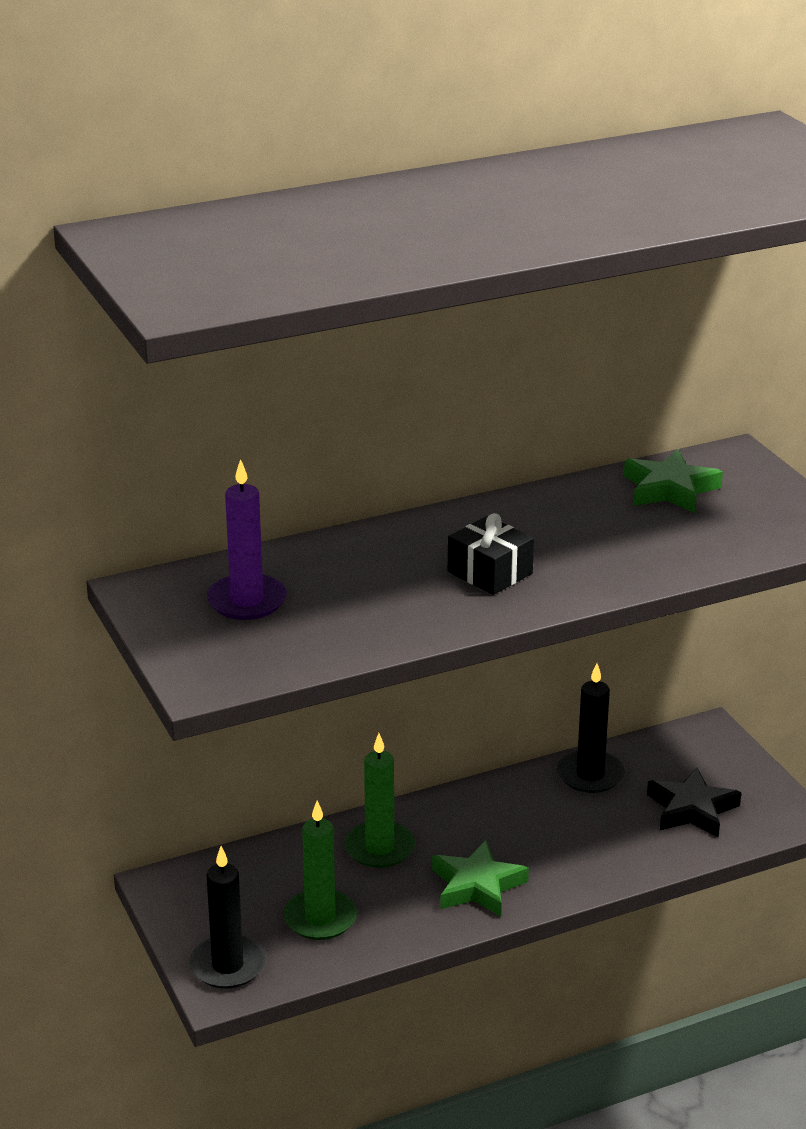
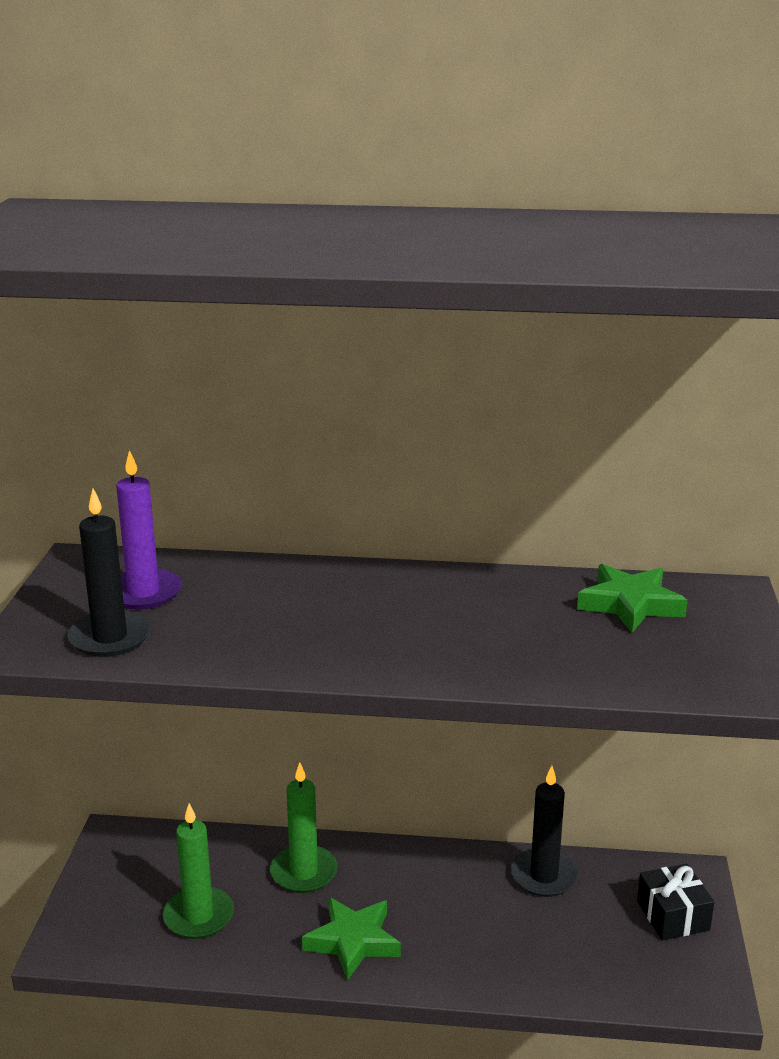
camera: 30 degrees right, 5 degrees down
black candle [189,846,266,989] -> black candle moved to [67,489,151,657]
black gift [448,513,534,595] -> black gift moved to [637,864,714,941]
black star [647,767,741,837] -> none

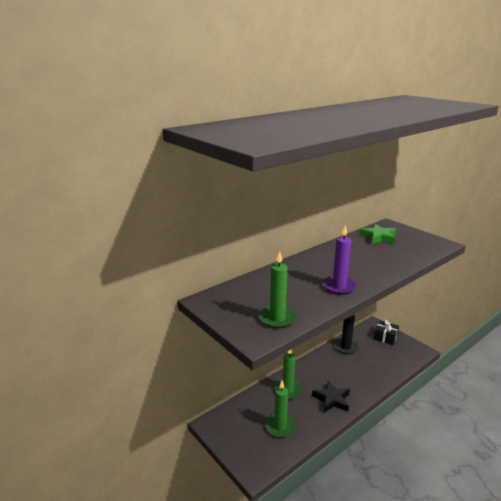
camera: 45 degrees left, 0 degrees up
black candle [67,489,151,657] -> green candle [259,251,297,328]
purple candle [116,450,182,609] -> purple candle moved to [323,225,357,295]
green star [302,897,401,981] -> black star [312,380,350,413]

